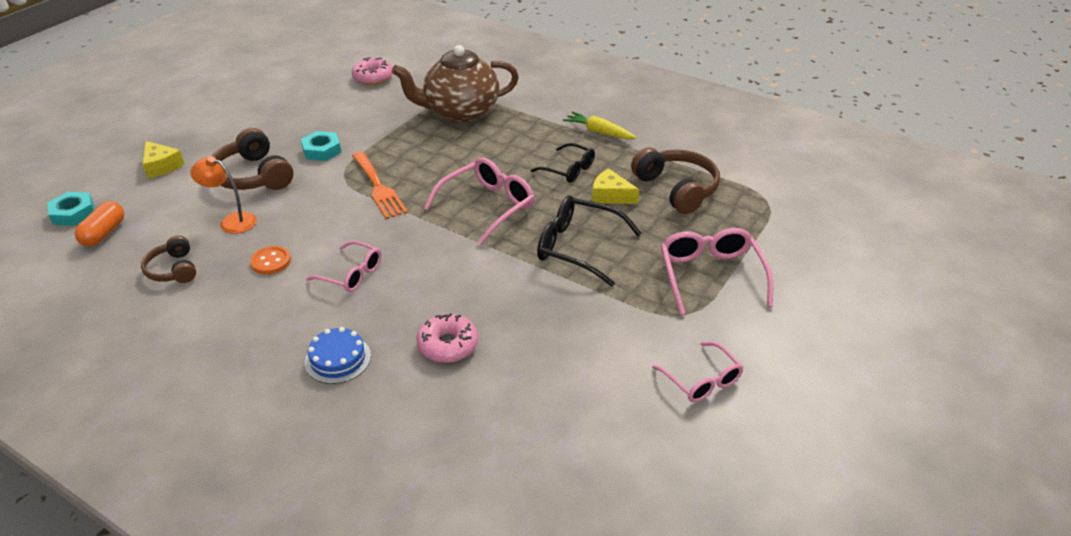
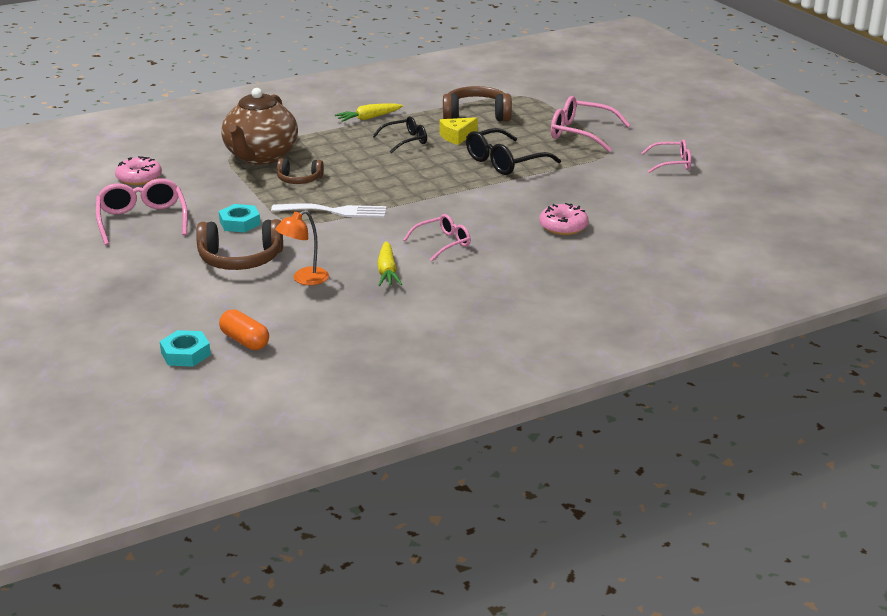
camera: 60 degrees left, 10 degrees down
brown headphones [141,235,196,283] -> brown headphones moved to [277,159,324,184]
yellow cheese [143,141,184,178] -> none
orange button [250,246,291,275] -> yellow carrot [377,241,402,286]
blue cake [305,327,371,384] -> none
orange fork [352,152,408,219] -> white fork [271,203,386,218]
pink glasses [424,158,535,245] -> pink glasses moved to [96,178,188,245]

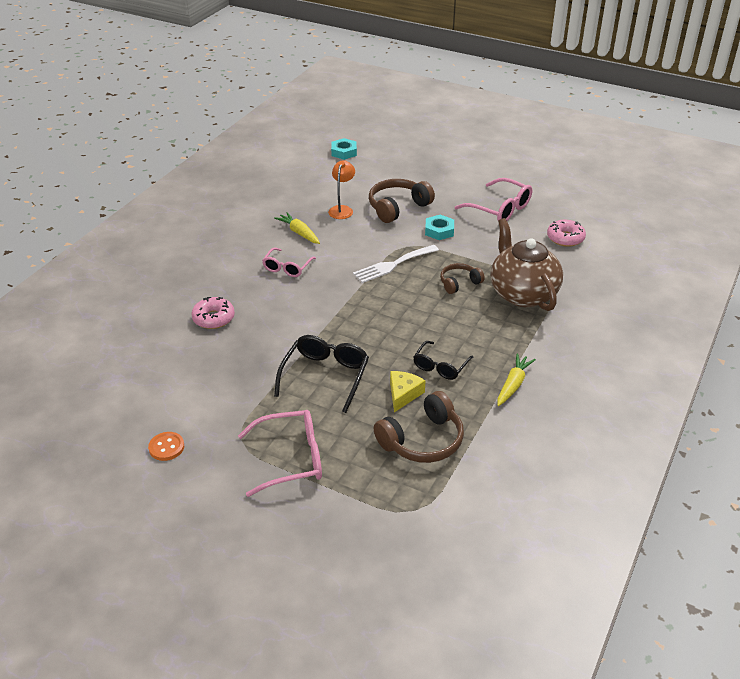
camera: 145 degrees right, 10 degrees up
orange capsule [219,309,269,350] -> none
pink glasses [641,139,691,173] -> orange button [148,432,184,461]

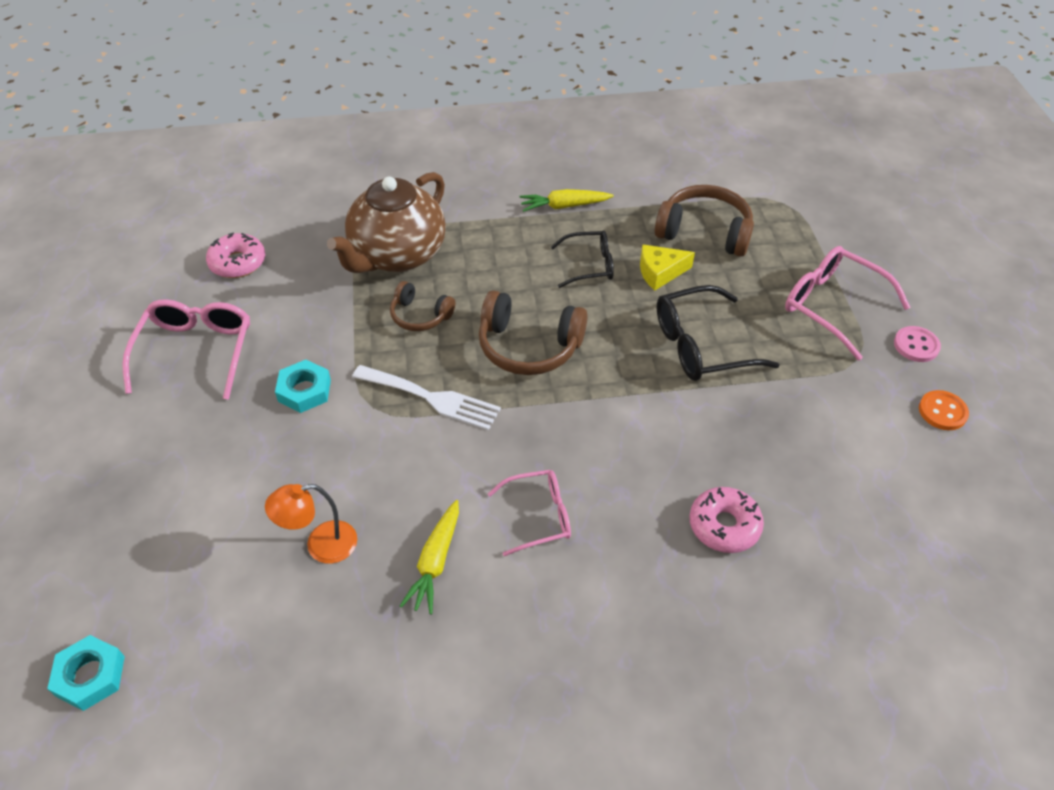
camera: 125 degrees left, 10 degrees up
brown headphones [369,179,435,223] -> brown headphones moved to [479,290,587,375]
none -> pink button [894,326,941,362]

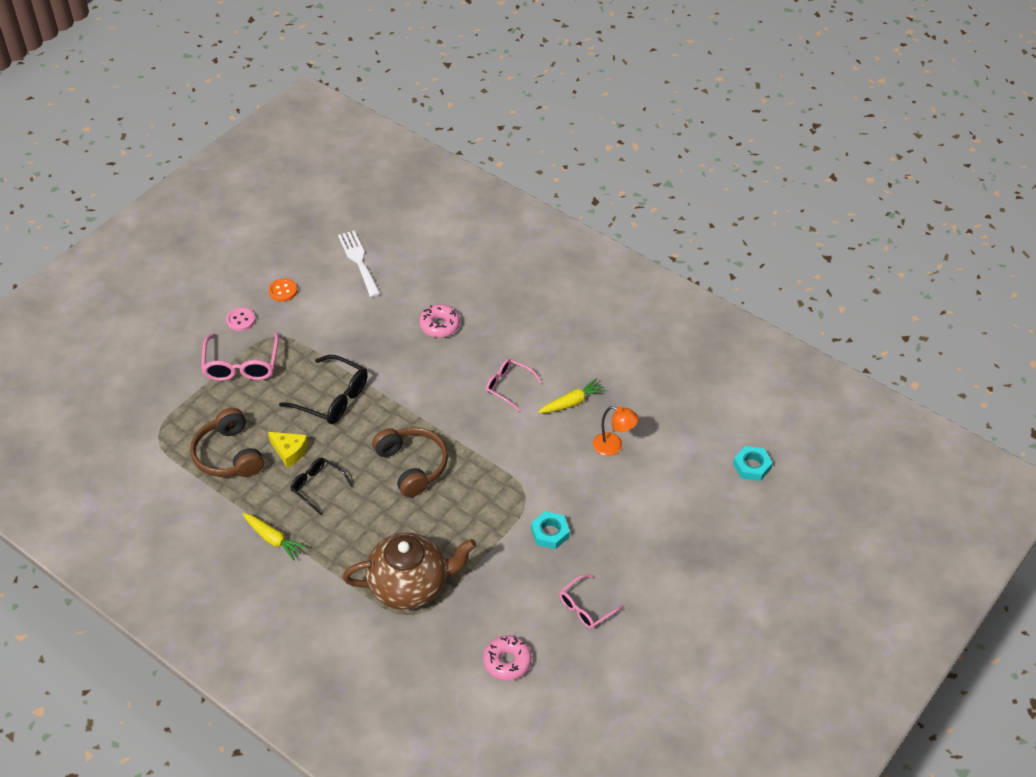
camera: 135 degrees left, 0 degrees up
pink glasses [122,299,250,400] -> pink glasses [559,575,624,629], size x0.64
white fork [352,365,501,430] -> white fork moved to [338,231,380,297]
brown headphones [390,281,455,331] -> none

